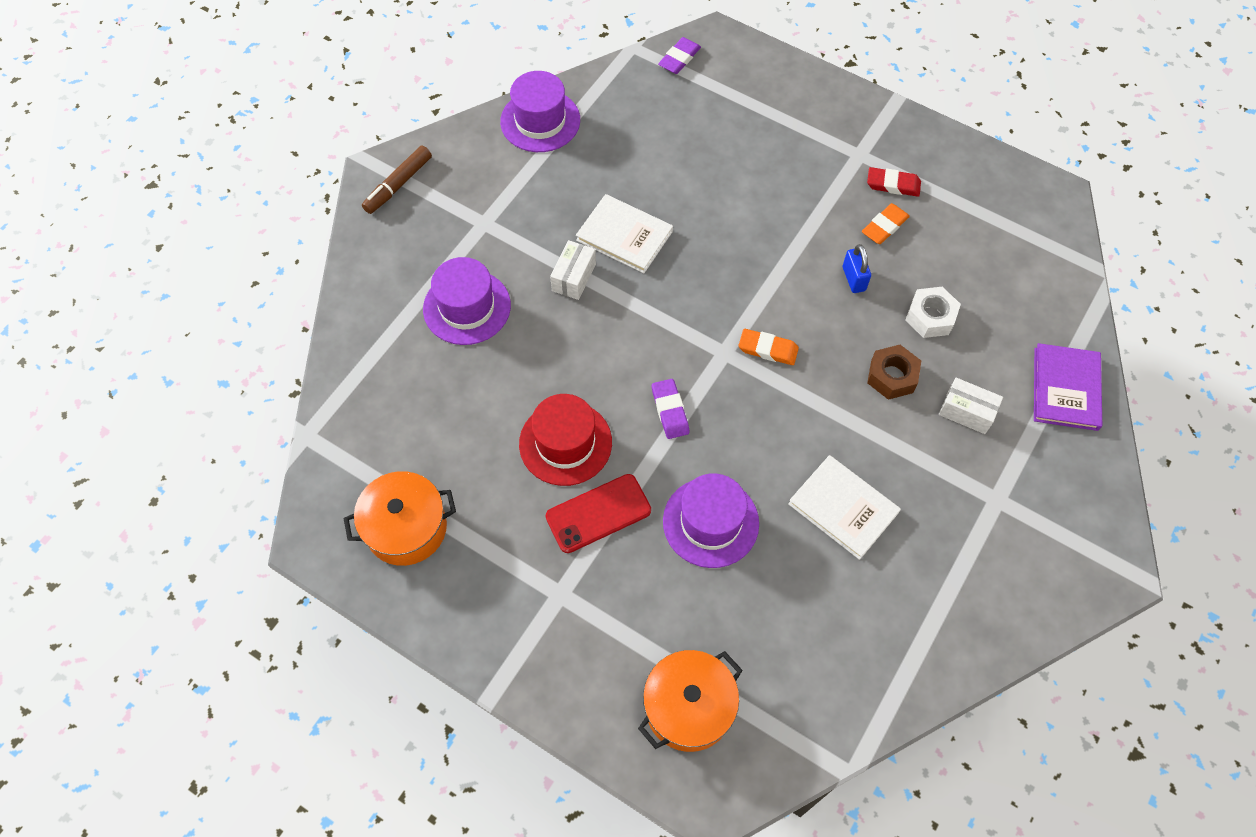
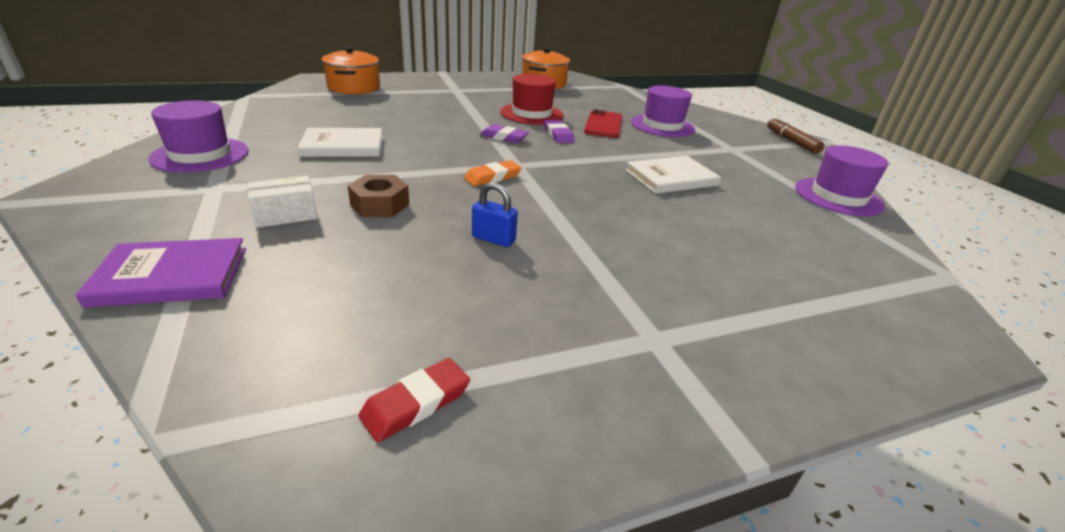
camera: 125 degrees right, 30 degrees down
red phone [546,474,651,553] -> red phone moved to [584,109,623,138]
white box [550,240,596,300] -> none
purple eraser [658,37,701,74] -> purple eraser moved to [544,120,575,143]
purple hat [663,473,759,568] -> purple hat moved to [149,100,249,173]
orange eraser [862,203,910,244] -> none
red eraser [867,167,921,197] -> red eraser moved to [358,358,470,442]
white nut [906,287,961,338] -> none
purple book [1034,343,1102,431] -> purple book turned 60 degrees counterclockwise [76,238,246,308]

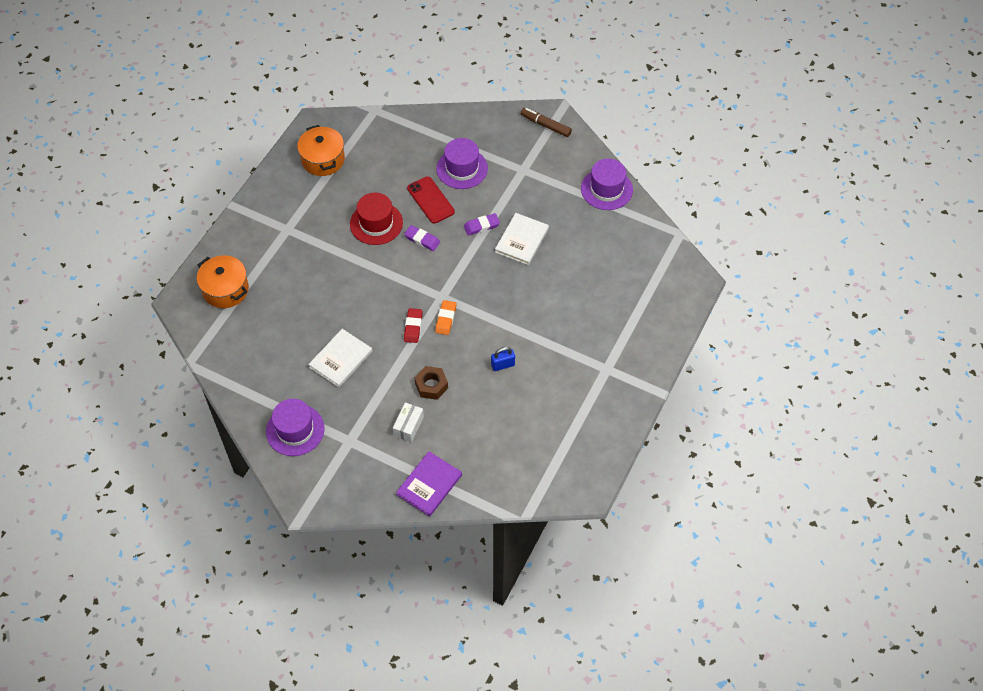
camera: 40 degrees left, 25 degrees up
red eraser [358,358,470,442] -> red eraser moved to [404,308,423,343]
purple eraser [480,124,529,143] -> purple eraser moved to [464,213,500,236]

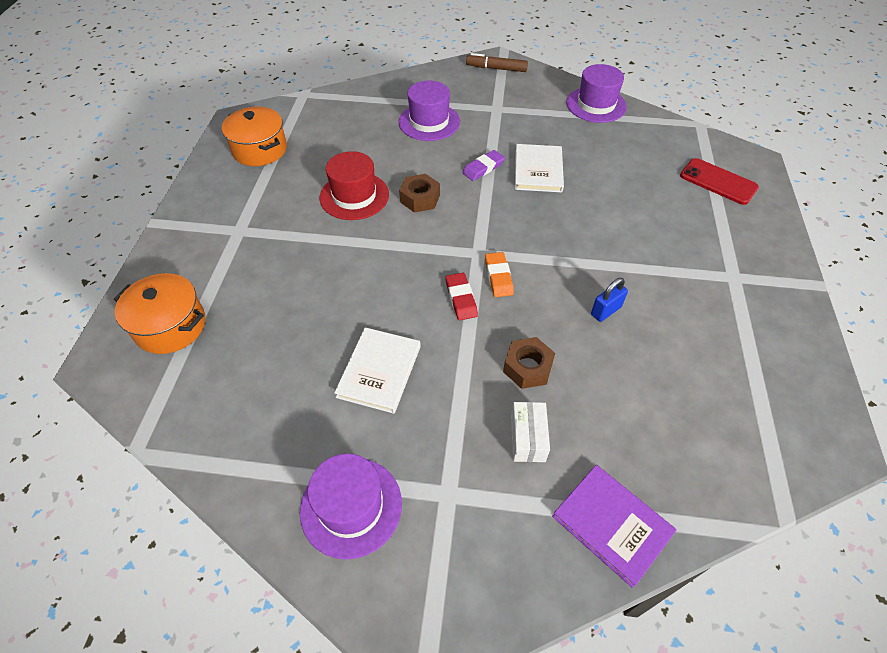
camera: 20 degrees left, 5 degrees down
purple book [396,451,462,517] -> purple book turned 60 degrees counterclockwise [552,465,676,588]
purple eraser [404,225,440,251] -> brown nut [399,174,440,213]
red phone [407,176,455,223] -> red phone moved to [680,158,759,205]

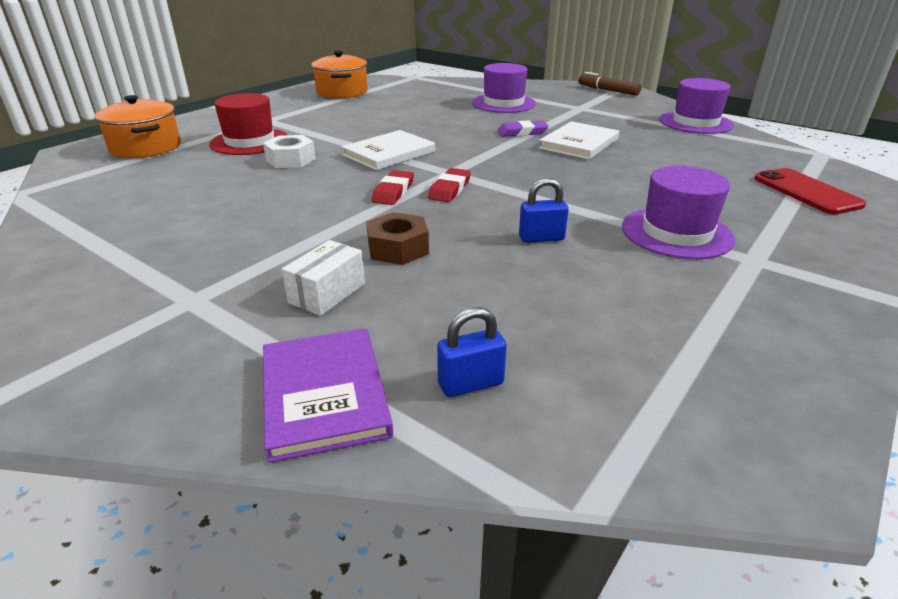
camera: 30 degrees right, 20 degrees down
purple hat [300,454,402,559] -> purple hat moved to [622,166,735,259]
red hat [319,151,389,220] -> red hat moved to [209,93,288,155]
white book [334,327,421,414] -> white book moved to [342,130,435,171]
brown nut [399,174,440,213] -> none
orange eraser [485,252,514,297] -> red eraser [428,168,471,202]
none -> white nut [263,135,316,168]
none -> blue padlock [437,307,507,397]

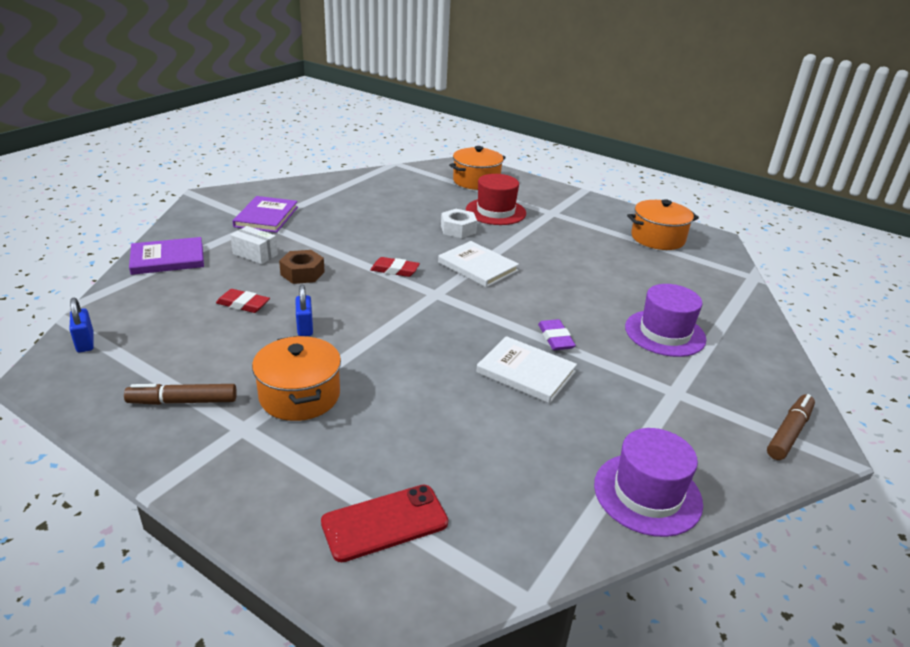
camera: 85 degrees right, 0 degrees up
red eraser [428,168,471,202] -> red eraser moved to [216,289,270,313]
blue padlock [437,307,507,397] -> blue padlock moved to [69,298,94,352]
purple hat [622,166,735,259] -> orange pot [252,335,341,421]
none -> brown marker [124,384,237,405]
none -> purple book [232,196,298,233]

